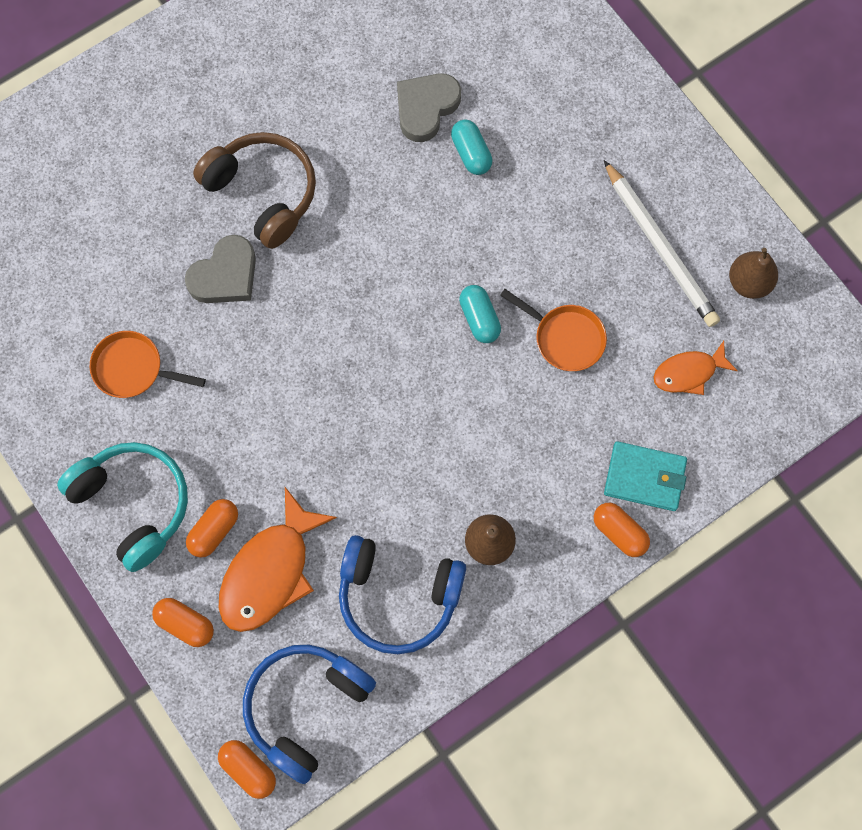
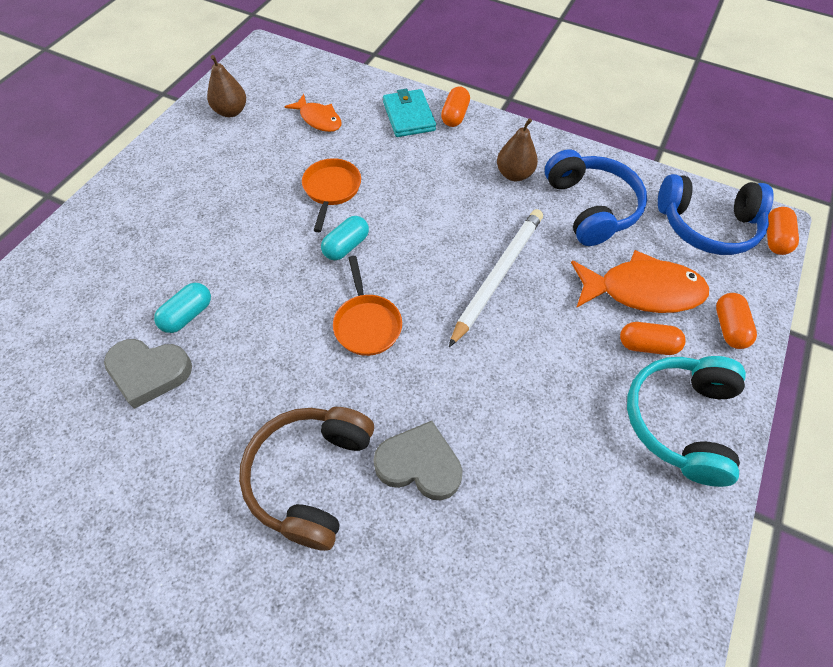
camera: 120 degrees left, 15 degrees down
orange pan [90,331,206,398] -> orange pan moved to [333,256,402,356]
white pencil [604,160,720,327] -> white pencil moved to [449,209,543,347]

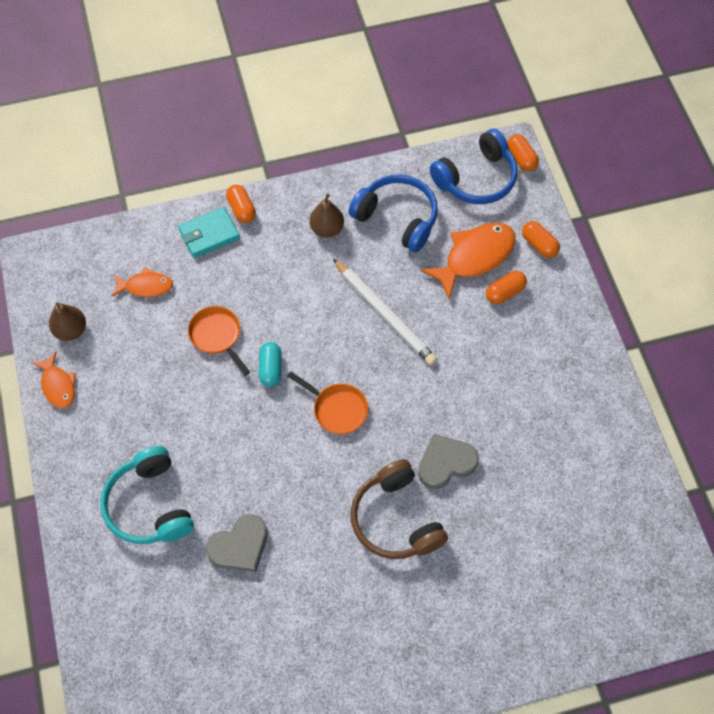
camera: 40 degrees left, 5 degrees up
turquoise capsule [154,283,211,333] -> none
turquoise wallet [383,89,436,137] -> turquoise wallet turned 60 degrees counterclockwise [178,207,240,258]
white pencil [449,209,543,347] -> white pencil turned 150 degrees clockwise [333,259,437,365]
turquoise headphones [627,356,746,487] -> turquoise headphones moved to [100,446,194,544]
none -> orange fish [32,352,76,409]

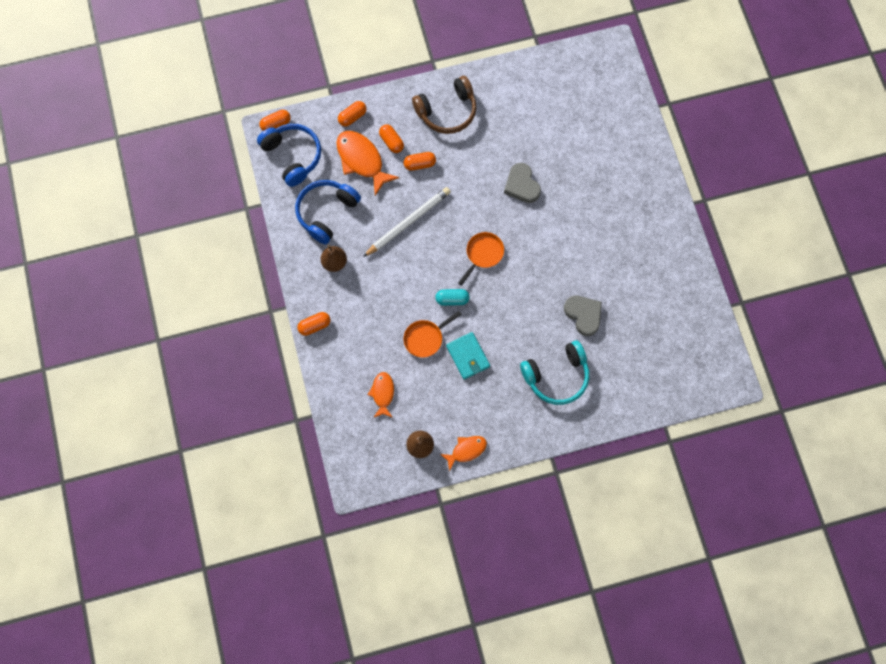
camera: 90 degrees left, 10 degrees up
turquoise wallet [178,207,240,258] -> turquoise wallet moved to [446,332,490,380]
brown headphones [350,459,448,559] -> brown headphones moved to [412,76,476,134]
none -> orange capsule [404,152,436,171]

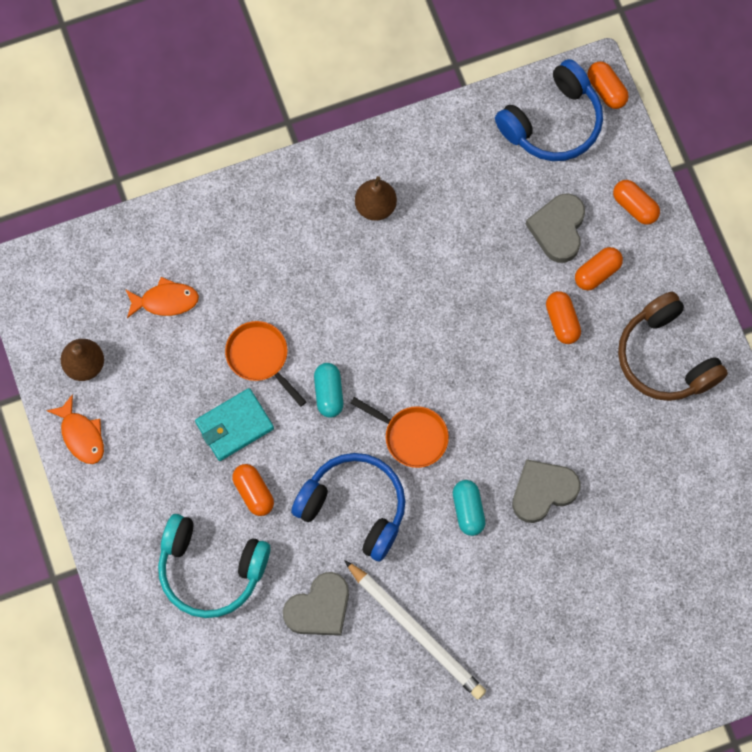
camera: 85 degrees right, 0 degrees up
blue headphones [295,180,361,244] -> blue headphones moved to [291,453,405,562]
orange capsule [297,312,330,336] -> orange capsule moved to [232,464,274,516]
orange fish [336,131,399,196] -> grey heart [526,194,585,263]
white pencil [363,187,451,257] -> white pencil moved to [344,560,486,699]
turquoise headphones [520,341,589,405] -> turquoise headphones turned 45 degrees counterclockwise [158,514,270,618]
none -> turquoise capsule [453,480,485,536]

